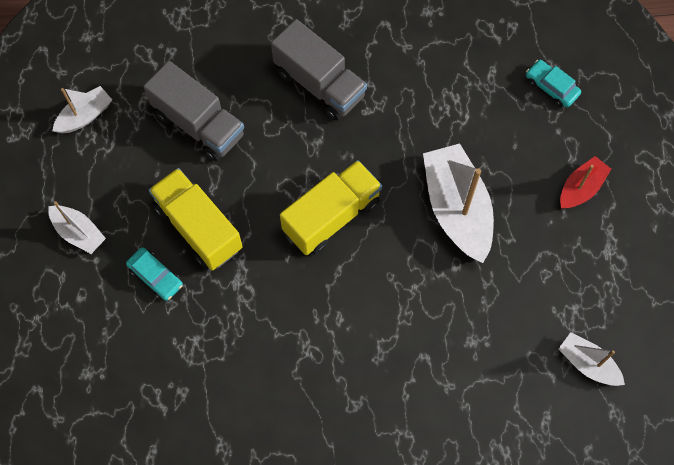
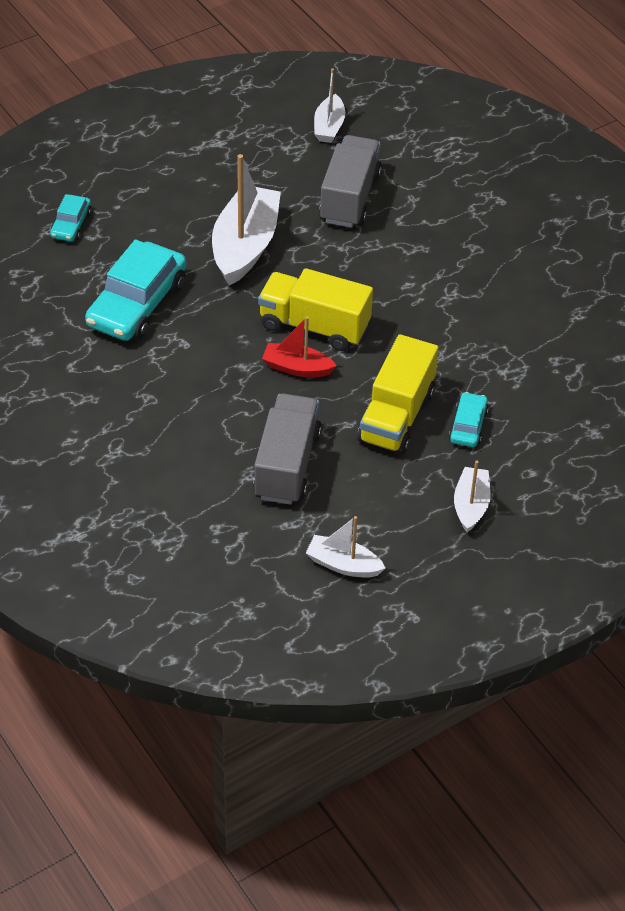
camera: 120 degrees left, 20 degrees down
grey truck [271,19,367,121] -> grey truck moved to [319,135,382,228]
white boat [423,144,494,263] -> white boat turned 150 degrees clockwise [212,154,281,286]
red boat [560,156,611,209] -> red boat moved to [262,317,337,377]
none -> turquoise car [85,239,187,341]

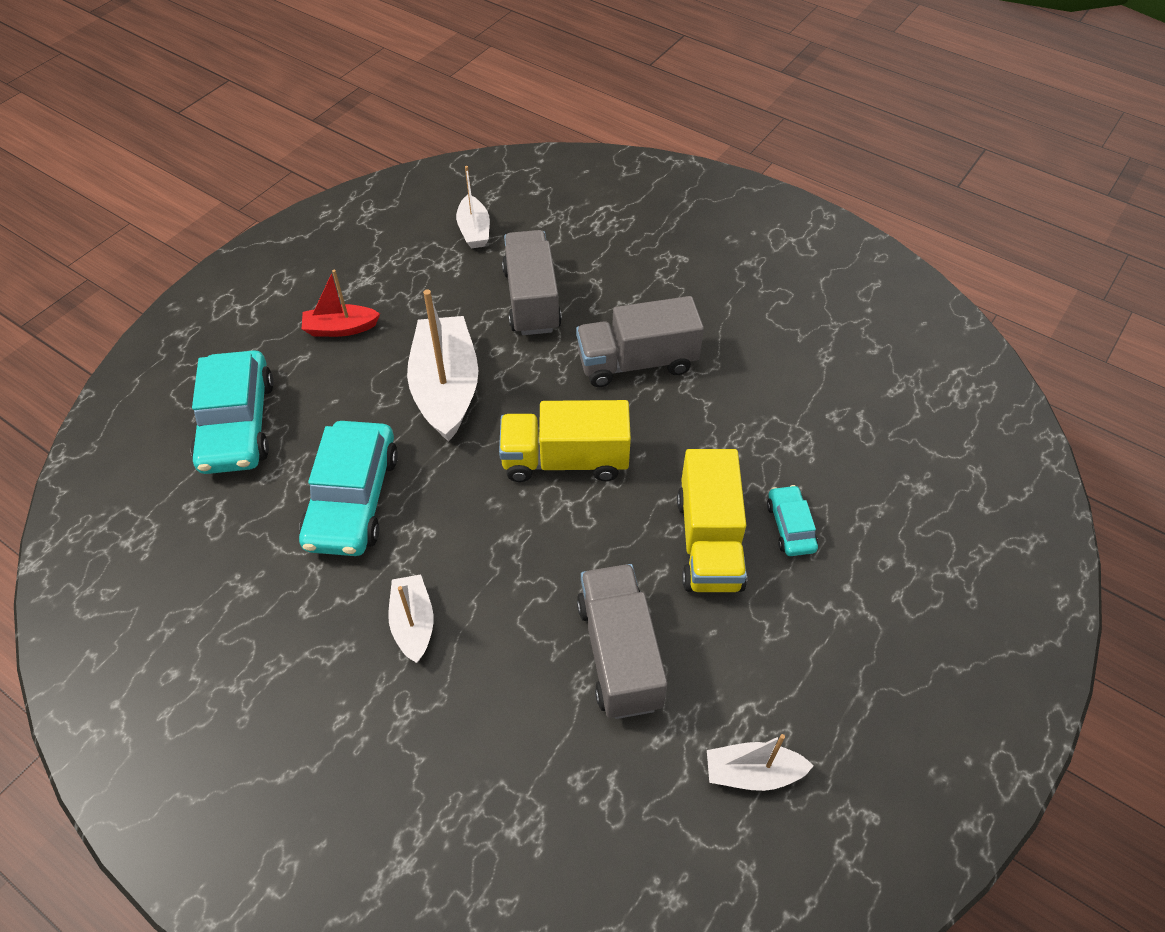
camera: 20 degrees left, 5 degrees up
turquoise car [50,194,92,242] -> turquoise car [191,350,274,474], size x2.00
red boat [262,317,337,377] -> red boat moved to [302,270,380,337]
white boat [454,461,491,532] -> white boat moved to [388,574,434,663]
none -> grey truck [576,296,704,387]

